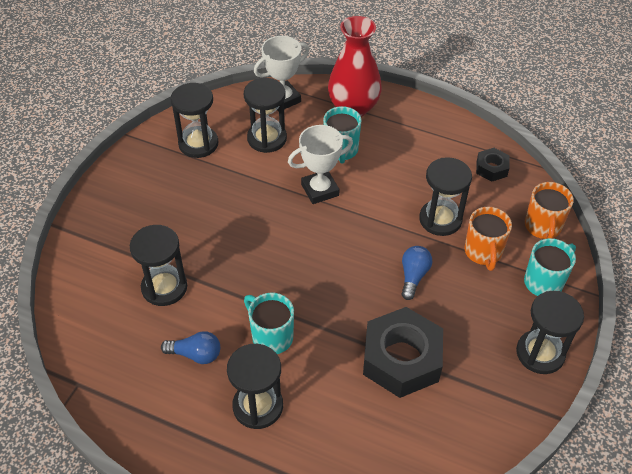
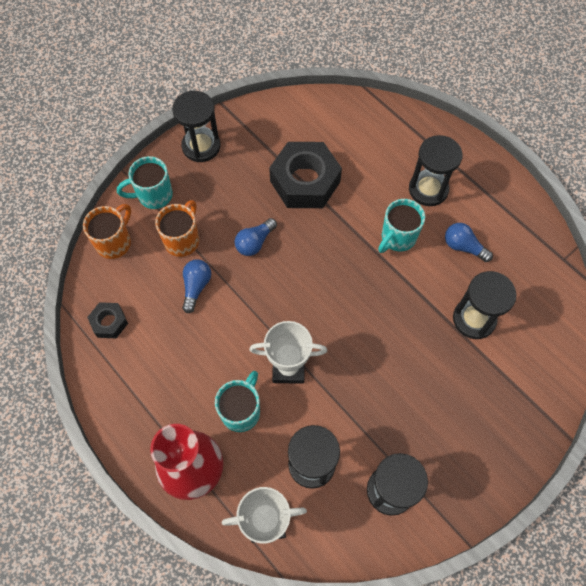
camera: 155 degrees left, 15 degrees up
turquoise mug [244,292,294,354] -> turquoise mug turned 60 degrees clockwise [378,199,425,253]
black hourglass [419,157,472,236] -> blue light bulb [182,259,211,313]

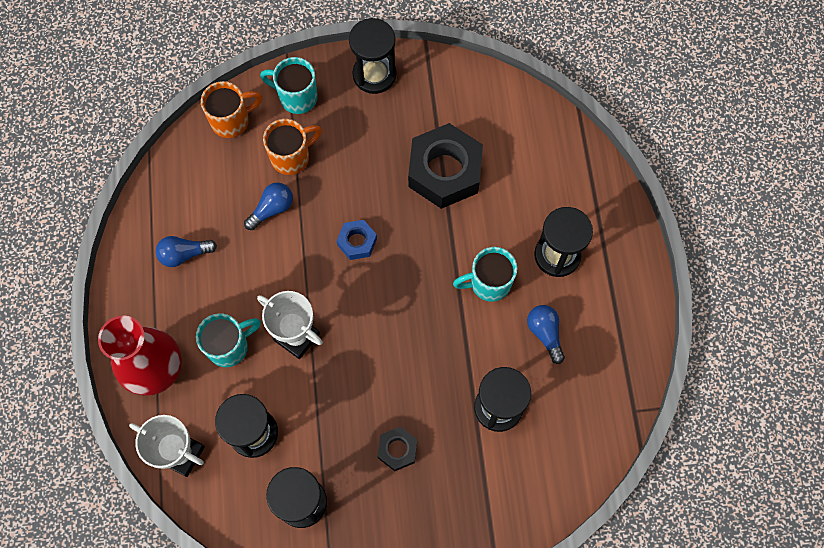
camera: 35 degrees right, 5 degrees up
black nut [87,302,128,339] -> black nut moved to [377,427,417,471]
blue light bulb [235,218,277,256] -> blue light bulb moved to [156,236,217,267]
none -> blue nut [337,220,377,260]

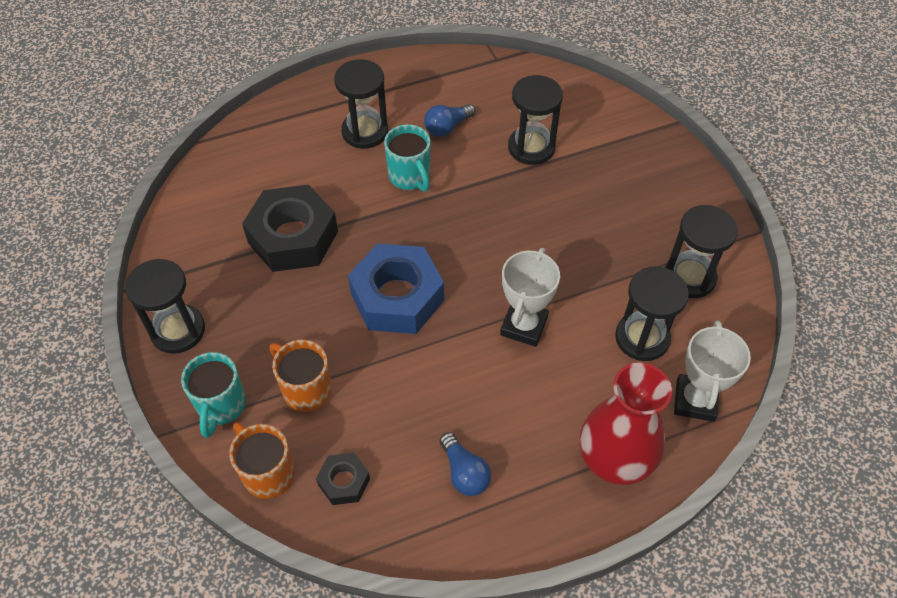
camera: 105 degrees left, 15 degrees down
turquoise mug [196,313,261,367] -> none
blue light bulb [244,183,293,230] -> none
blue nut [337,220,377,260] -> blue nut [348,243,444,334], size x2.05
black nut [377,427,417,471] -> black nut moved to [316,453,370,505]

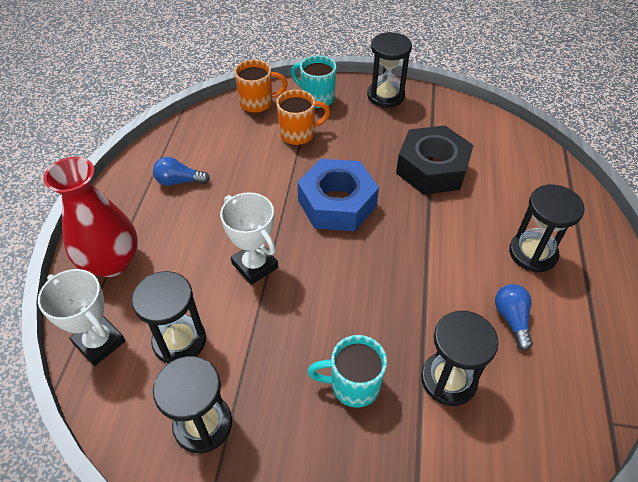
camera: 120 degrees right, 5 degrees down
black nut [316,453,370,505] -> none
turquoise mug [384,124,431,192] -> turquoise mug moved to [307,335,387,408]

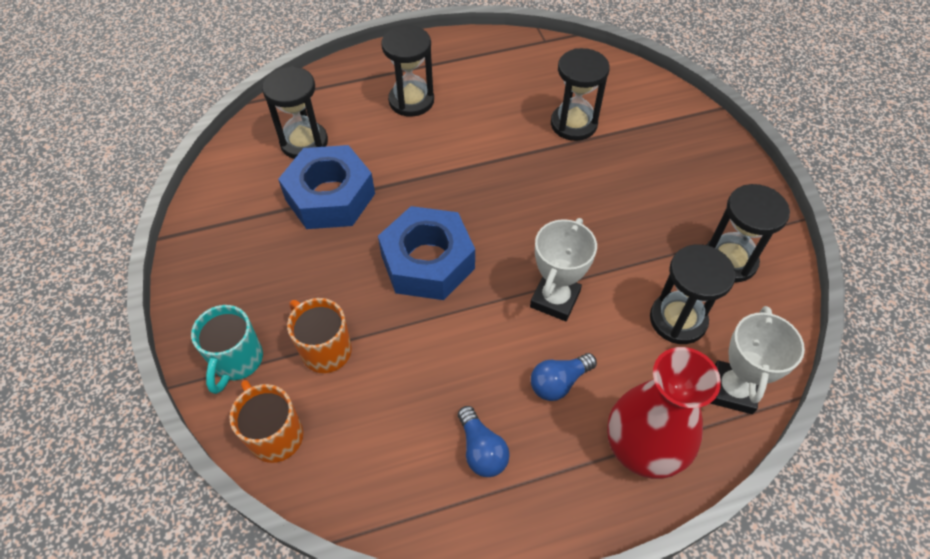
camera: 115 degrees left, 5 degrees up
turquoise mug [307,335,387,408] -> none
black hourglass [367,32,412,108] -> black hourglass moved to [262,66,328,159]
black nut [396,126,474,195] -> blue nut [278,145,375,229]
blue light bulb [495,284,533,351] -> blue light bulb moved to [531,353,597,401]

